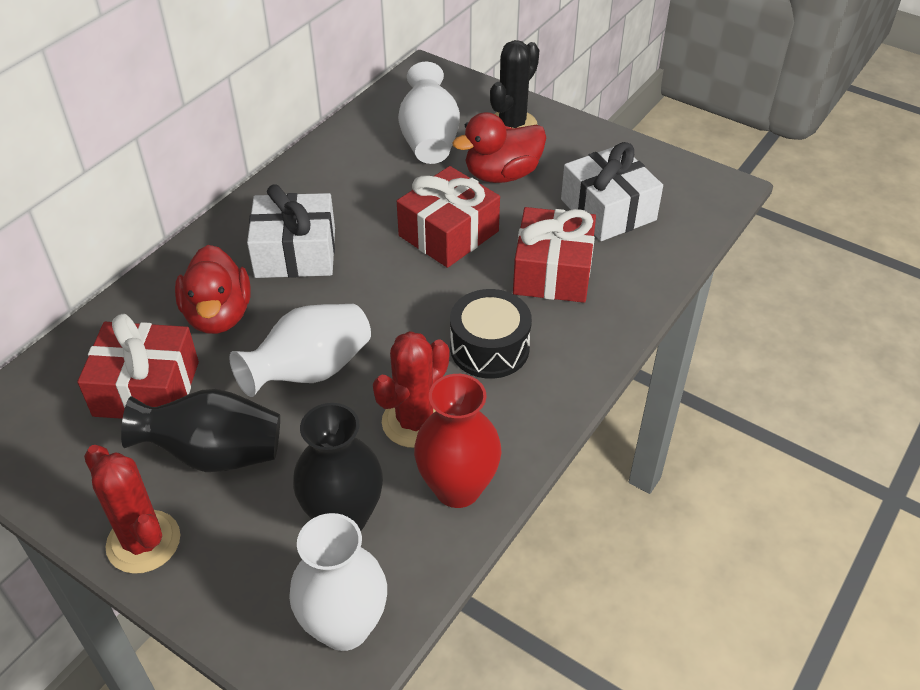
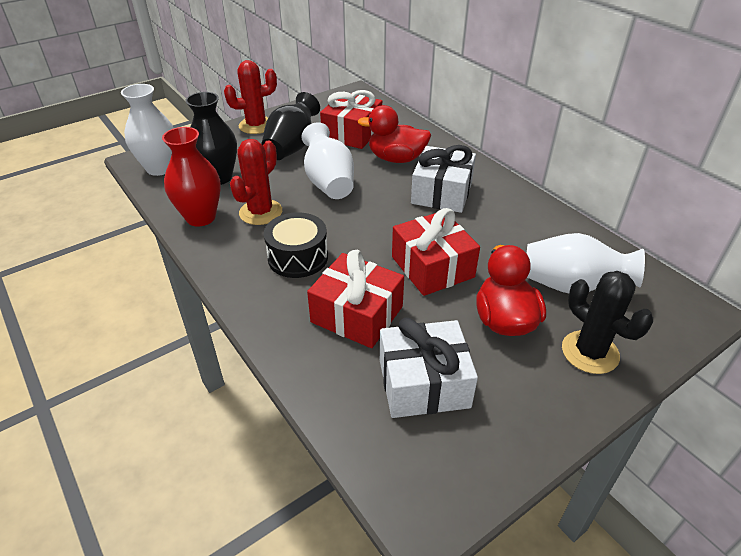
camera: 110 degrees right, 5 degrees down
red cactus [373,331,449,448] -> red cactus turned 60 degrees clockwise [230,139,282,225]

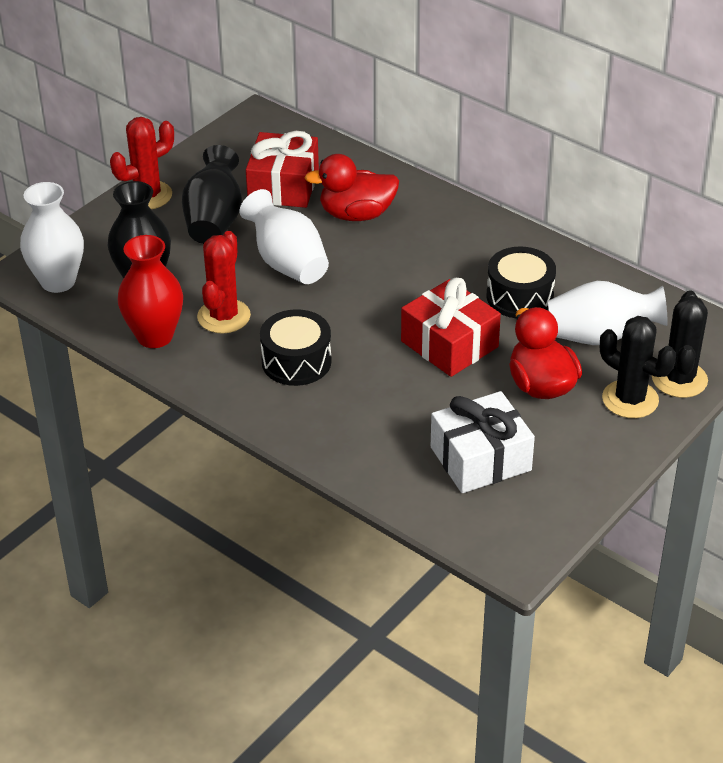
camera: 15 degrees left, 0 degrees up
red gift [307,250,404,348] -> none
white gift [411,145,476,213] -> none
none -> black drum [486,247,556,318]
none -> black cactus [652,290,708,398]

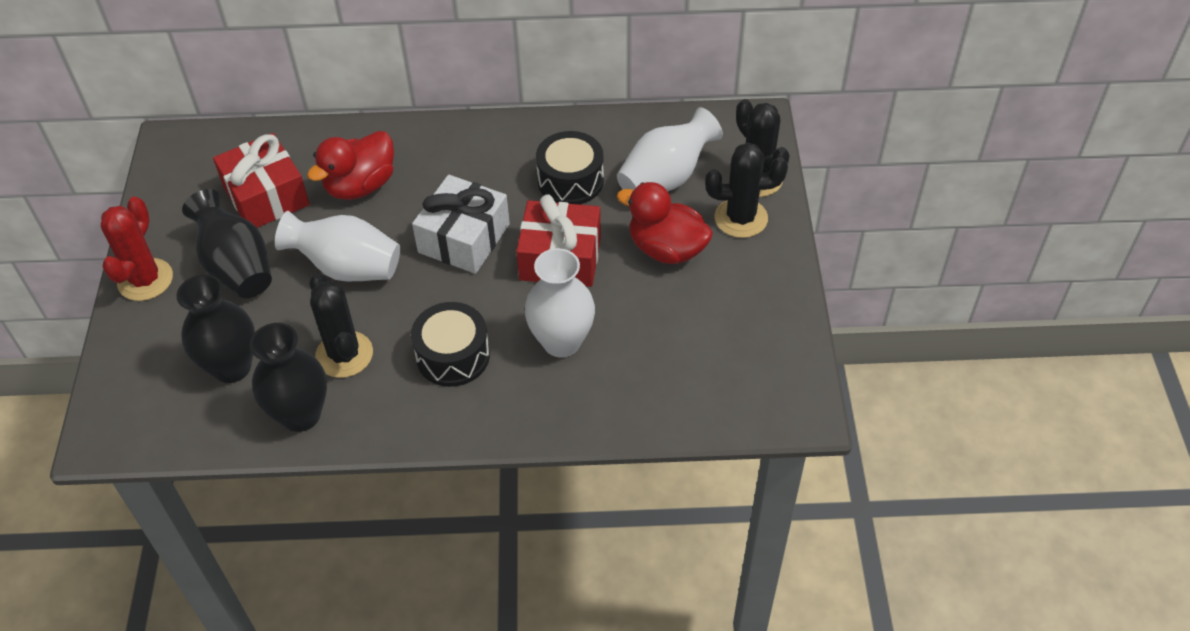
camera: 40 degrees left, 10 degrees up
white vase [20,182,84,293] -> white vase moved to [525,248,595,358]
red vase [118,235,183,348] -> black vase [250,323,327,432]
red cactus [197,231,251,334] -> black cactus [309,272,373,378]
white gift [431,391,535,493] -> white gift moved to [412,175,510,274]

